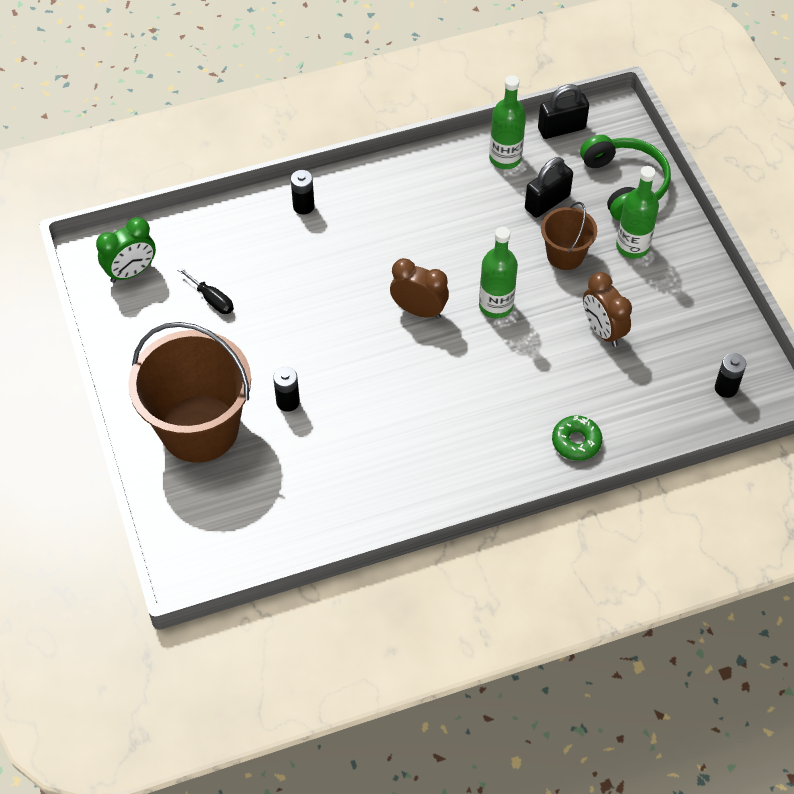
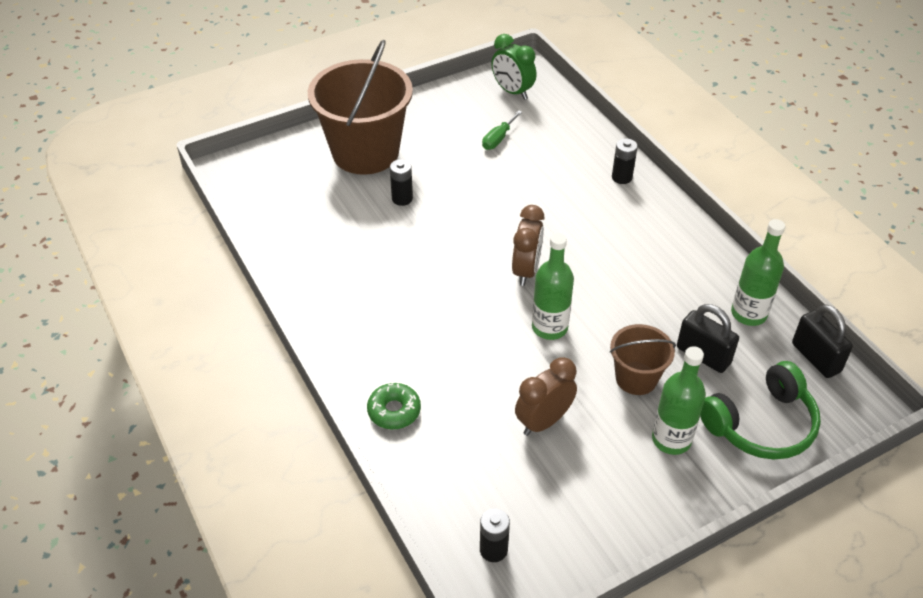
camera: 80 degrees right, 10 degrees down
black screwdriver [177,267,234,314] -> green screwdriver [482,110,522,150]

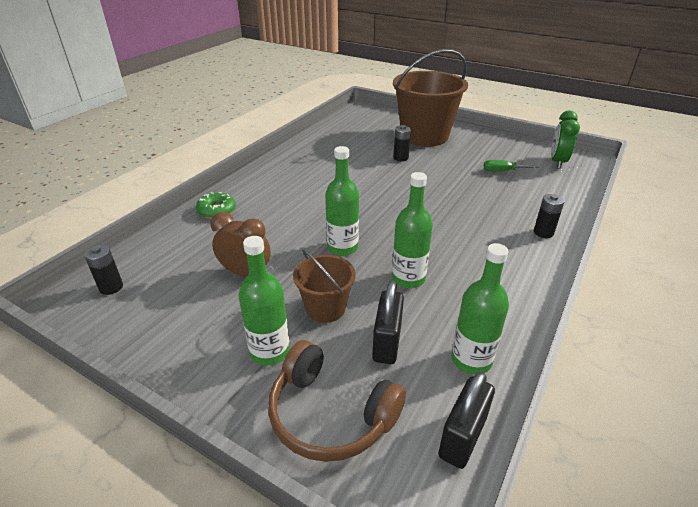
camera: 60 degrees right, 10 degrees down
brown clock [512,205,544,286] -> none
green headphones [700,361,821,460] -> brown headphones [268,340,406,462]
none -> green bottle [392,172,433,288]

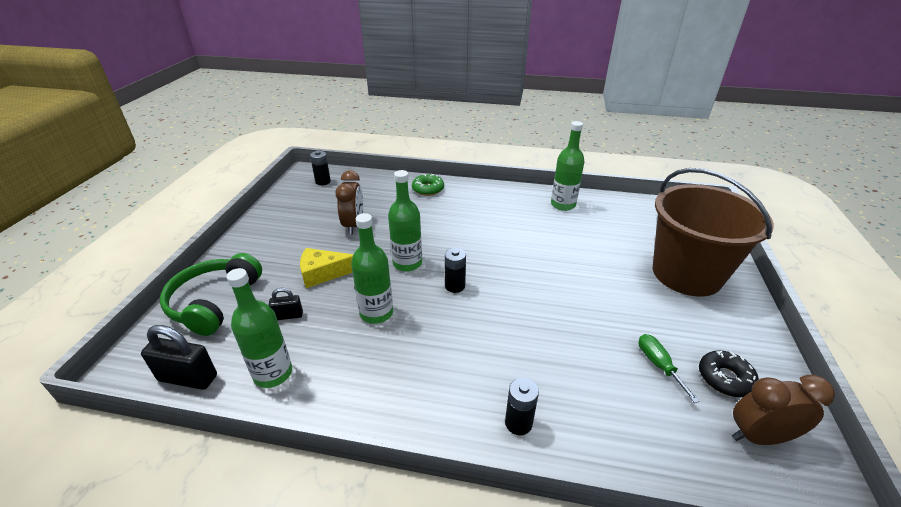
camera: 70 degrees right, 0 degrees up
green bottle [239,236,290,365] -> green bottle moved to [551,121,585,211]
brown headphones [268,340,406,462] -> green headphones [160,253,262,336]
brown bucket [293,250,356,323] -> yellow cheese [300,248,354,288]
black padlock [372,281,404,364] -> black padlock [269,288,303,320], size x0.57
black battery [393,125,411,161] -> black battery moved to [445,248,466,293]
green clock [551,111,580,169] -> brown clock [732,375,835,445]
none -> black donut [699,351,759,397]

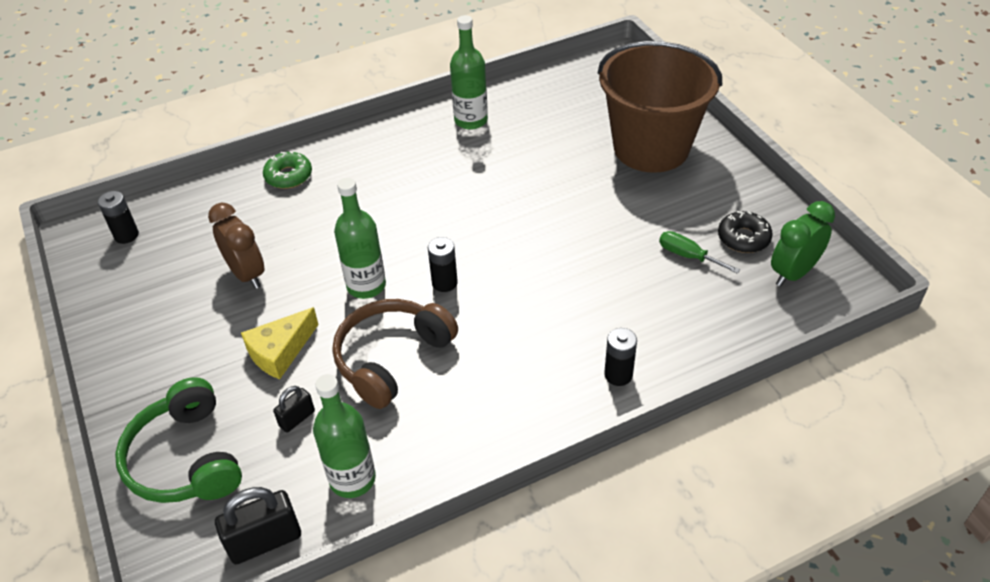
camera: 35 degrees left, 10 degrees up
green bottle [351,213,393,324] -> brown headphones [332,299,458,409]
brown clock [732,375,835,445] -> green clock [771,201,835,287]

